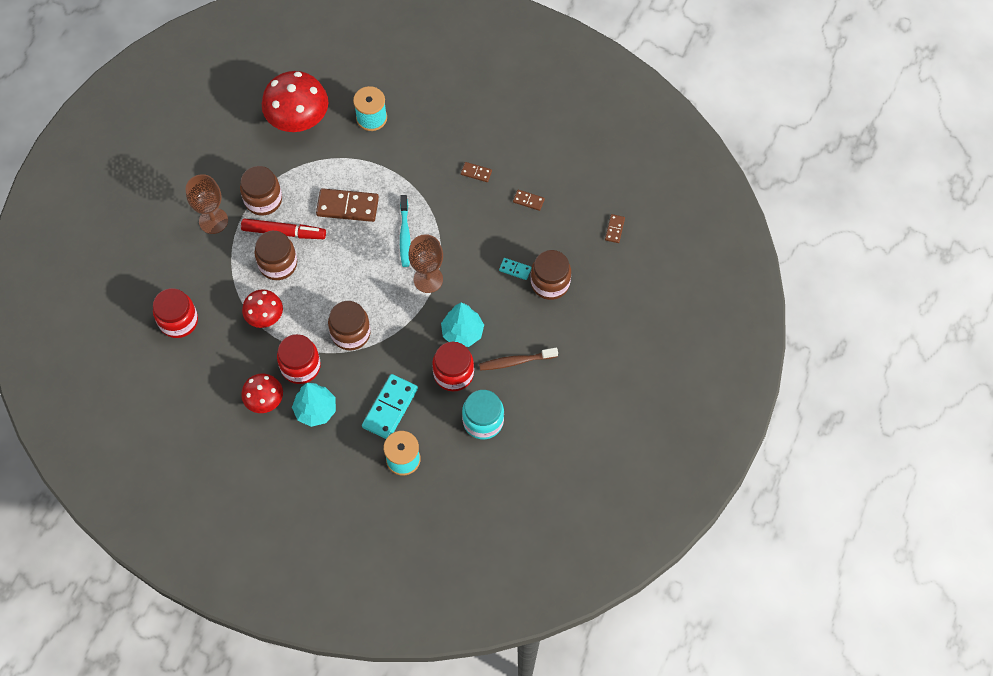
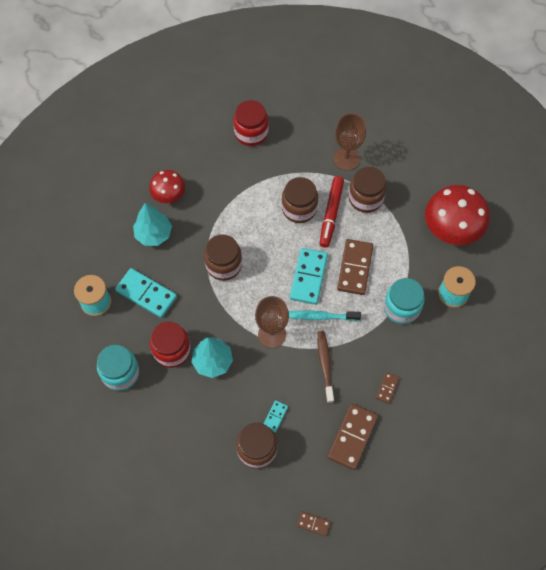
camera: 95 degrees right, 0 degrees up
red mushroom [242,289,283,328] -> none
red jar [277,334,321,384] -> none
brown toothbrush [479,347,558,370] -> brown toothbrush moved to [317,331,334,403]
brown domino [513,190,545,211] -> brown domino [328,404,378,470], size x2.03
none -> turquoise domino [290,248,328,305]
none -> turquoise jar [384,278,425,324]

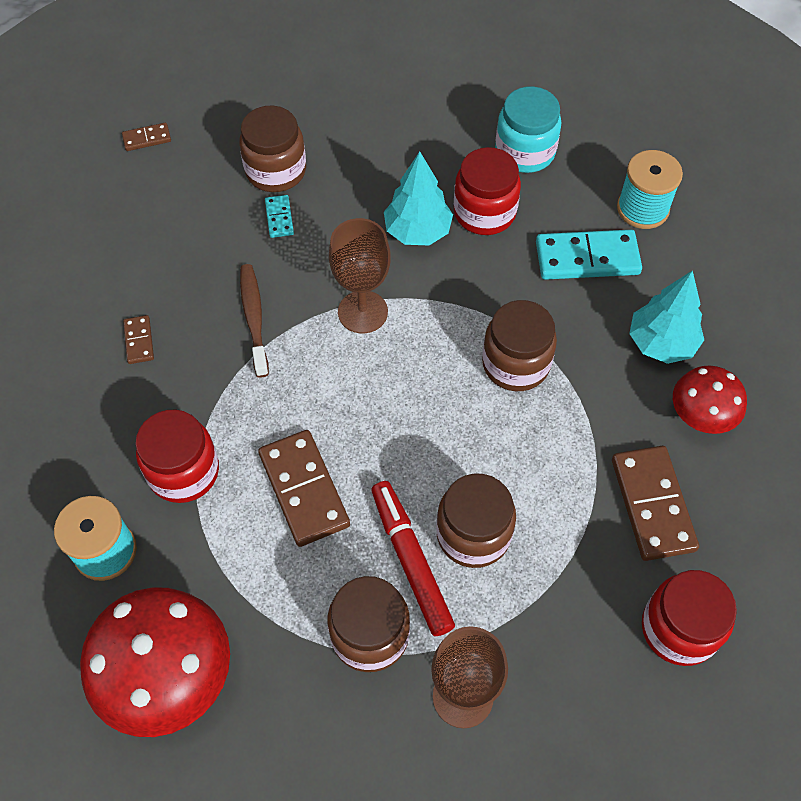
camera: 145 degrees right, 5 degrees down
turquoise toothbrush [289,310,361,321] -> none
turquoise domino [290,248,328,305] -> none
brown toothbrush [317,331,334,403] -> brown toothbrush turned 150 degrees counterclockwise [240,264,269,377]
brown domino [328,404,378,470] -> brown domino moved to [612,446,699,561]
turquoise jar [384,278,425,324] -> red jar [135,410,219,503]

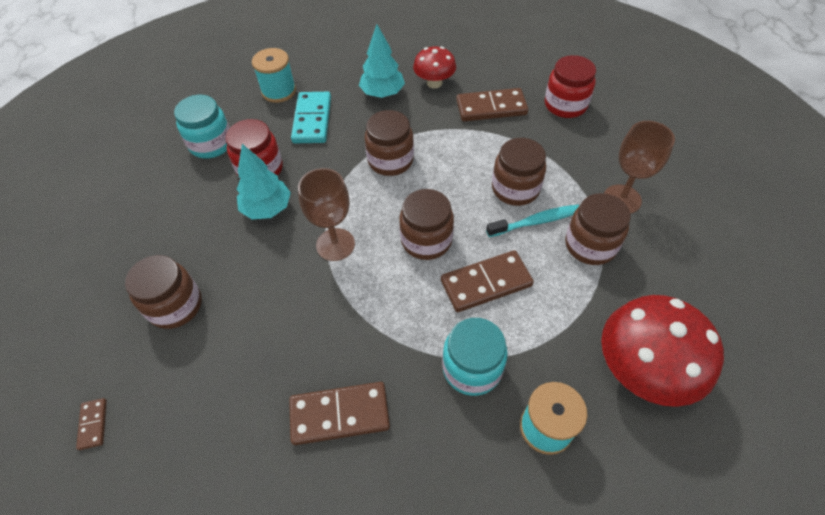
camera: 85 degrees left, 5 degrees down
brown domino [123,315,154,364] -> brown domino [289,382,390,445], size x2.03
red jar [135,410,219,503] -> turquoise jar [442,318,508,396]
brown toothbrush [240,264,269,377] -> none
turquoise domino [265,195,294,238] -> none
red marker [371,481,455,636] -> turquoise toothbrush [486,205,580,237]
none -> brown jar [399,189,454,260]

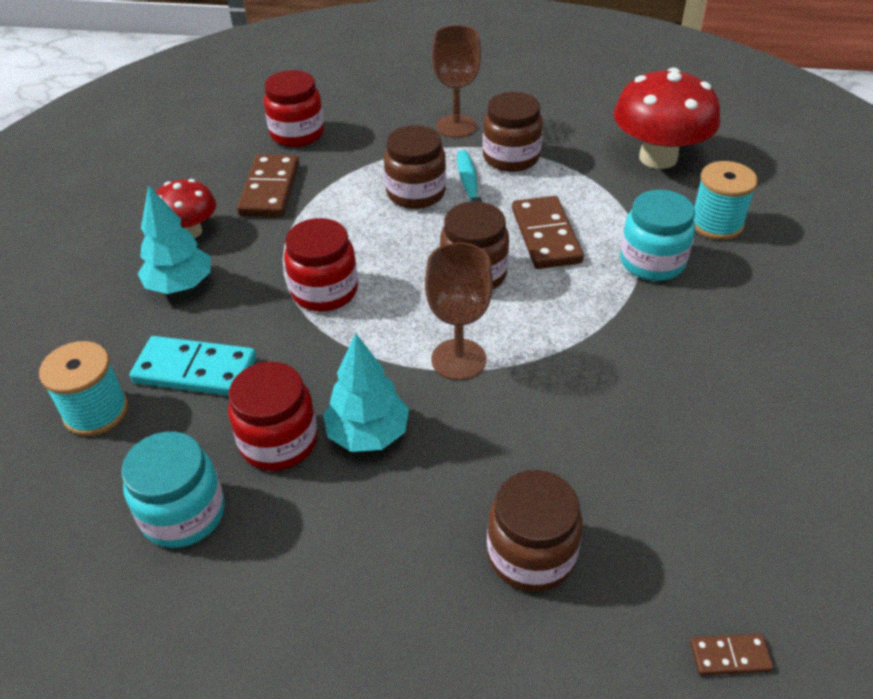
camera: 80 degrees left, 10 degrees down
brown domino [289,382,390,445] -> none
brown jar [365,110,414,176] -> red jar [284,218,358,311]

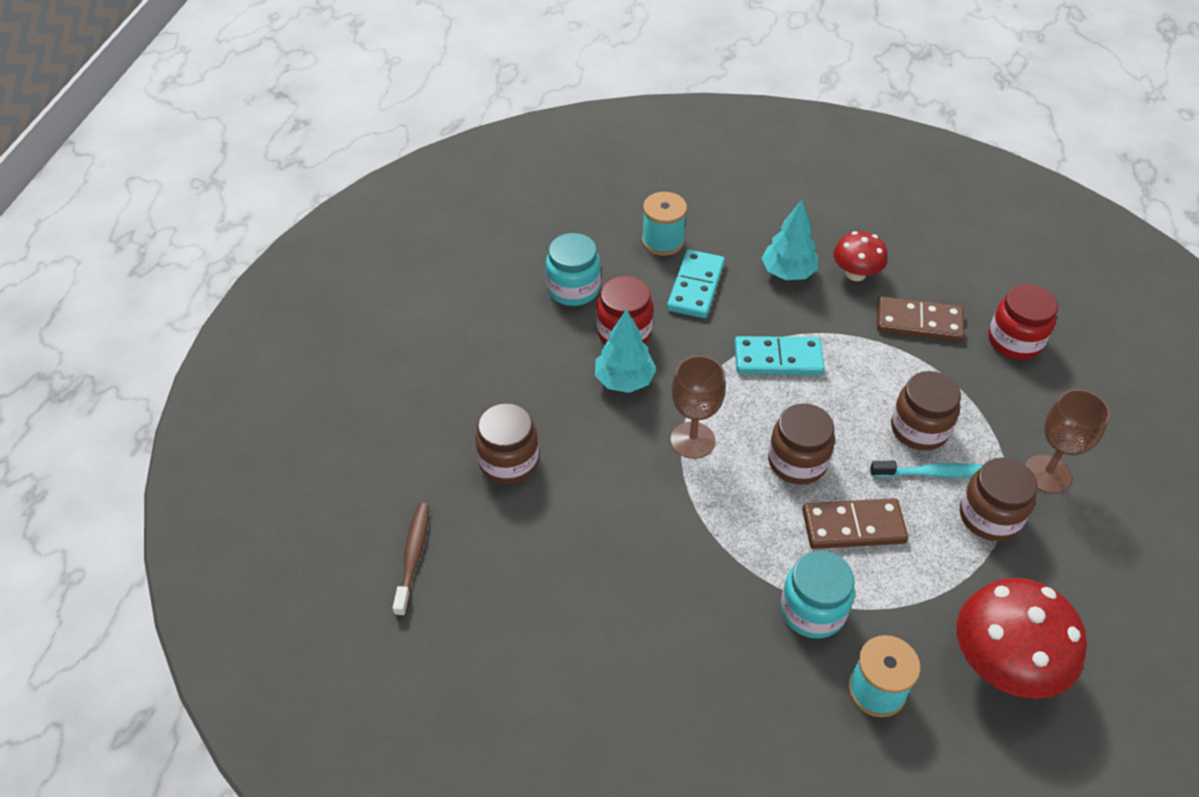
camera: 95 degrees right, 5 degrees up
red jar [284,218,358,311] -> turquoise domino [734,336,825,375]
brown domino [690,634,774,676] -> brown toothbrush [393,503,429,617]

